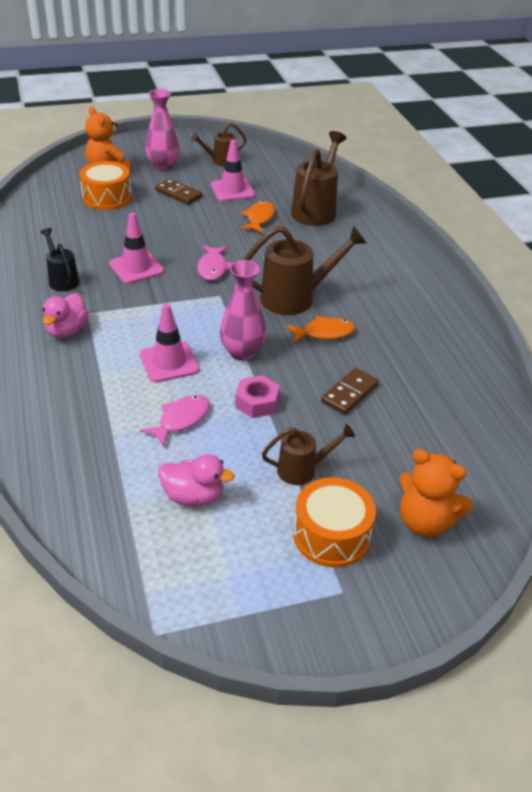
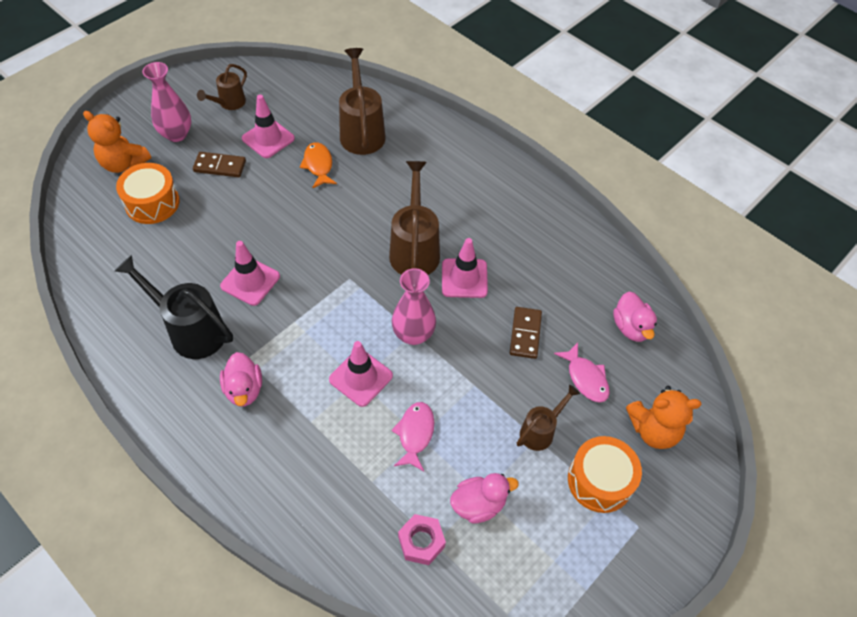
camera: 30 degrees left, 15 degrees up
black watering can [40,228,79,291] -> black watering can [115,255,233,359], size x1.74
pink fish [197,245,232,281] -> pink fish moved to [554,342,610,403]
pink nut [235,375,280,418] -> pink nut moved to [398,514,446,565]
brown watering can [243,226,367,315] -> brown watering can turned 45 degrees counterclockwise [389,161,440,275]
orange fish [286,316,355,343] -> pink traffic cone [442,238,488,298]
none -> pink duck [613,292,657,342]

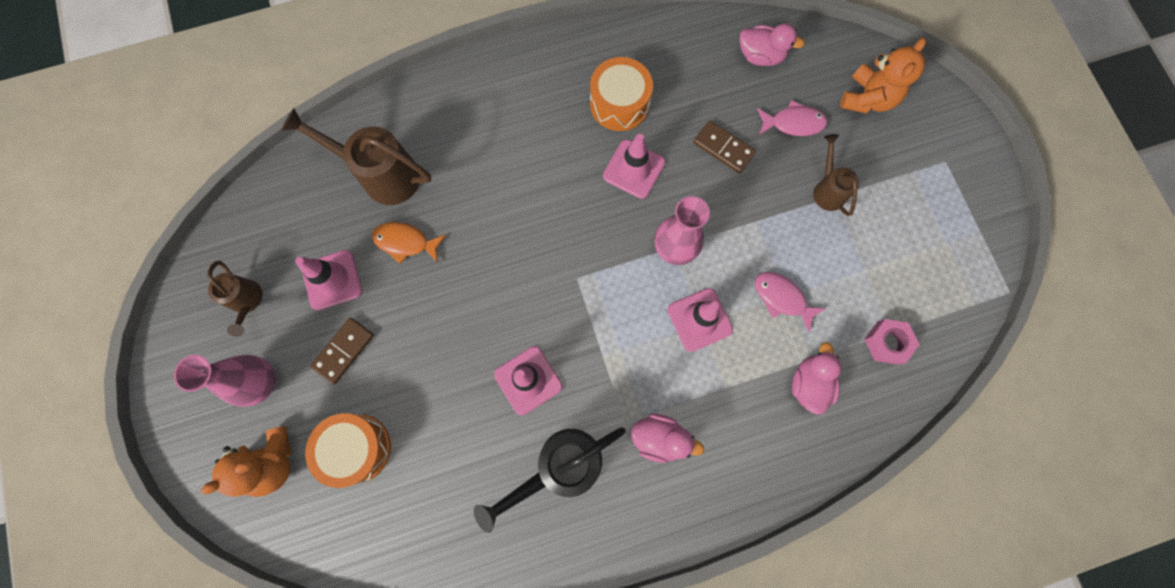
camera: 60 degrees left, 20 degrees up
brown watering can [389,161,440,275] -> none
pink duck [450,473,519,524] -> pink duck moved to [792,342,842,415]
orange drum [568,436,642,513] -> orange drum moved to [590,57,653,131]

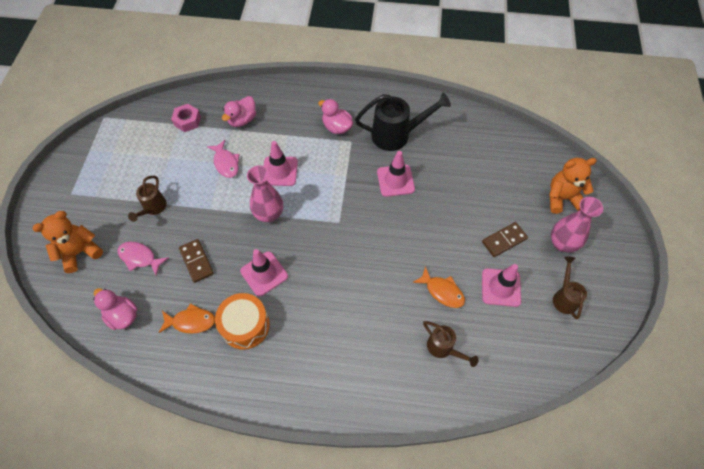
camera: 155 degrees left, 15 degrees down
brown watering can [282,108,431,205] -> brown watering can [423,321,479,367], size x0.58
orange drum [305,413,391,488] -> none
none -> orange fish [159,303,215,333]

